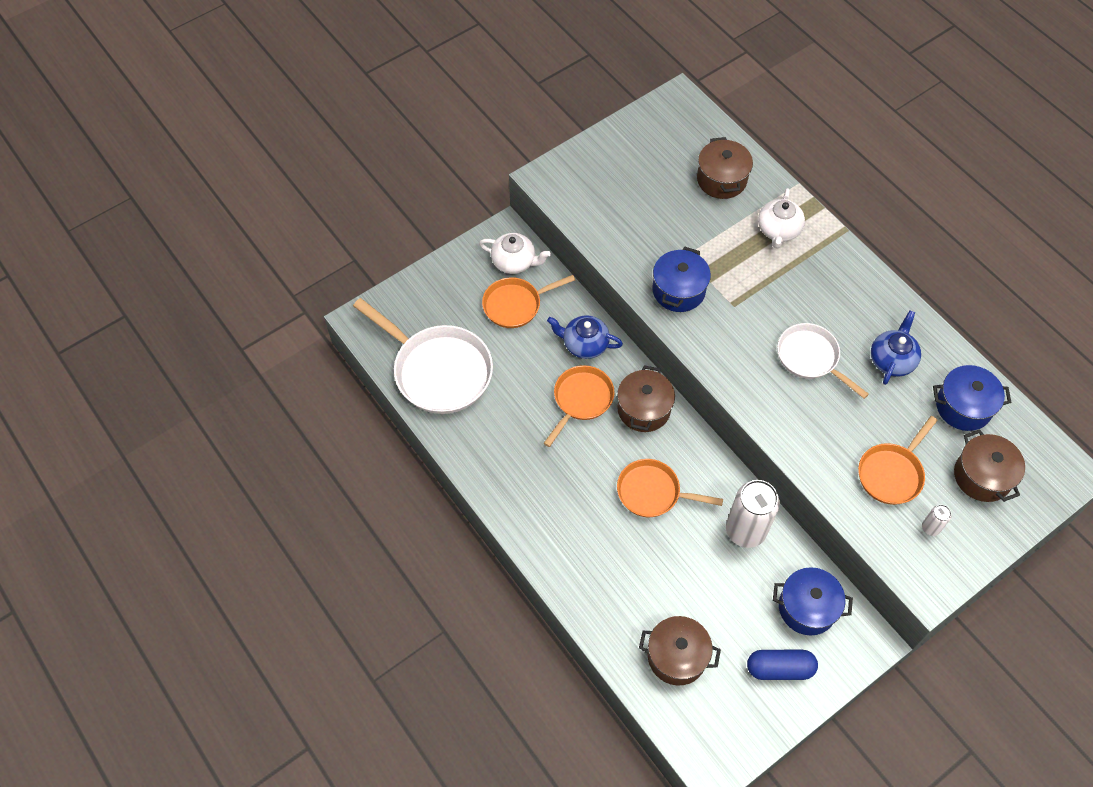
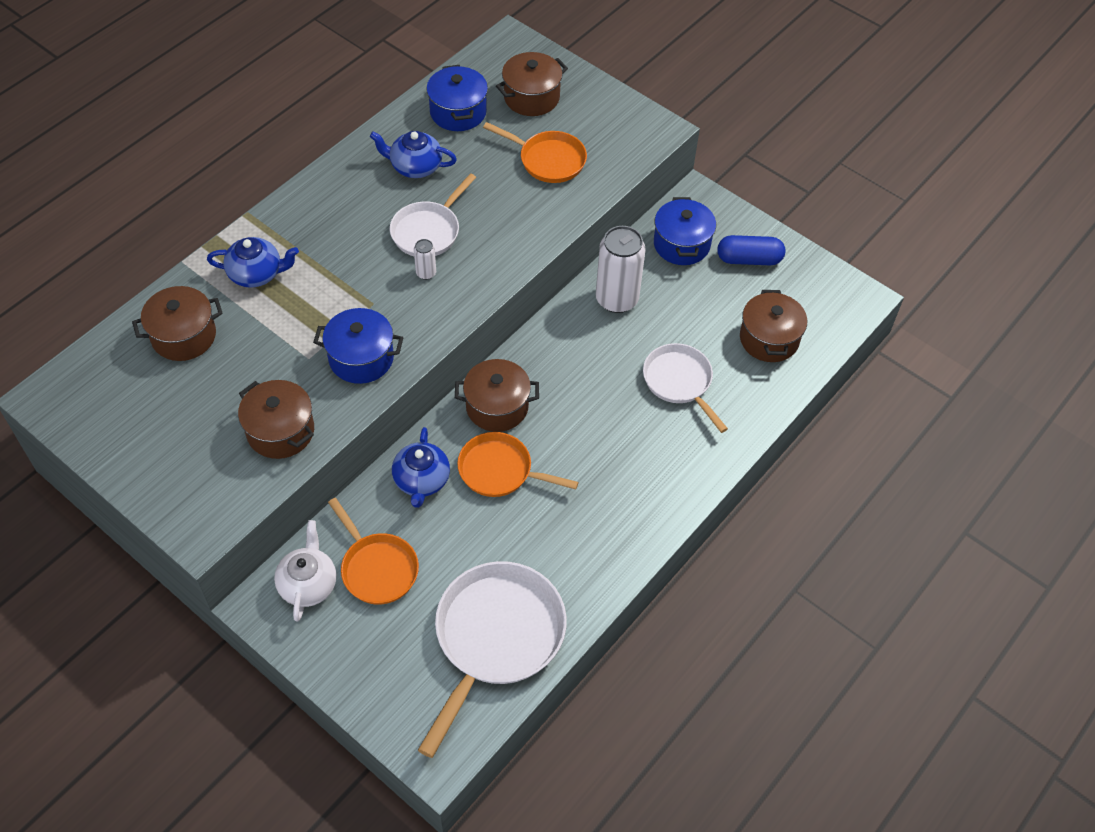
camera: 105 degrees left, 5 degrees down
orange pan [617,459,723,517] -> none
blue capsule [747,650,818,680] -> blue capsule turned 75 degrees counterclockwise [717,235,785,265]
white teapot [758,188,805,249] -> blue teapot [207,237,299,288]
white can [922,505,951,536] -> white can moved to [414,239,436,280]
none -> brown pot [238,380,314,459]
none -> white pan [643,343,728,433]

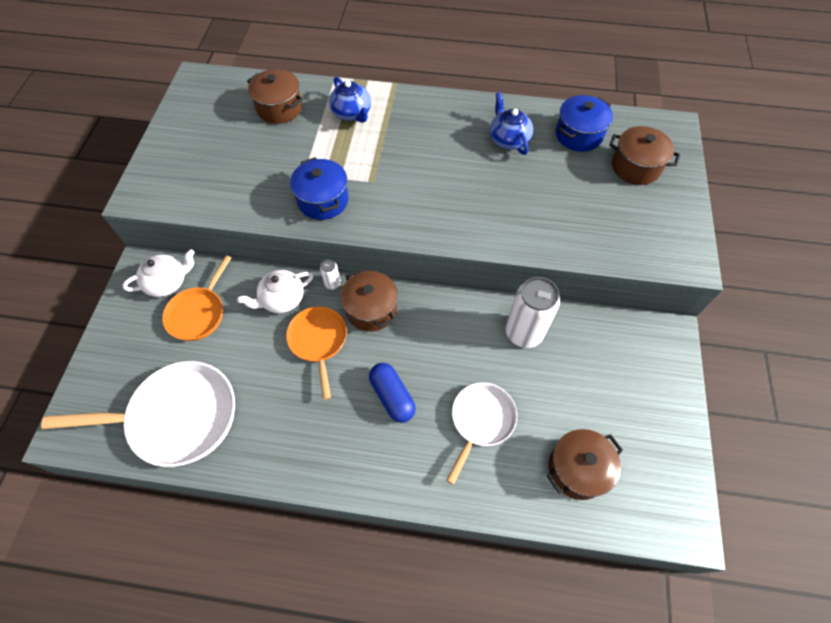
camera: 60 degrees right, 5 degrees up
brown pot [238,380,314,459] -> none
white pan [390,173,476,256] -> none
blue teapot [392,427,450,508] -> white teapot [237,270,314,313]
white can [414,239,436,280] -> white can moved to [320,259,341,289]
orange pan [483,122,587,183] -> none
blue pot [654,197,716,265] -> none
blue capsule [717,235,785,265] -> blue capsule moved to [369,363,416,423]

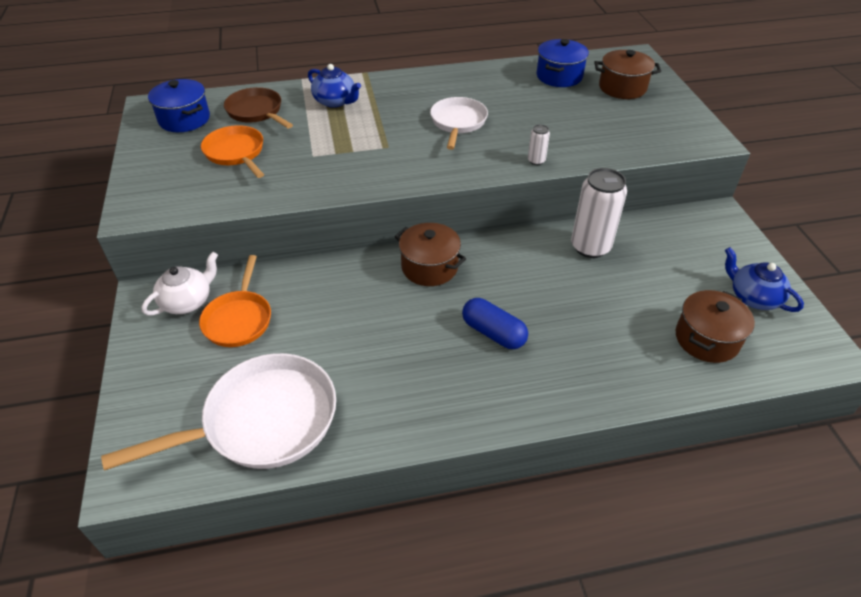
camera: 20 degrees left, 15 degrees down
white teapot [237,270,314,313] -> none
brown pot [247,69,303,124] -> brown pan [224,87,293,128]
orange pan [286,306,347,400] -> orange pan moved to [201,125,264,178]
blue pot [290,157,349,220] -> blue pot moved to [148,79,210,132]
white can [320,259,341,289] -> white can moved to [528,124,550,165]
white pan [446,383,517,485] -> white pan moved to [430,97,488,150]
blue teapot [490,92,533,155] -> blue teapot moved to [725,247,804,312]

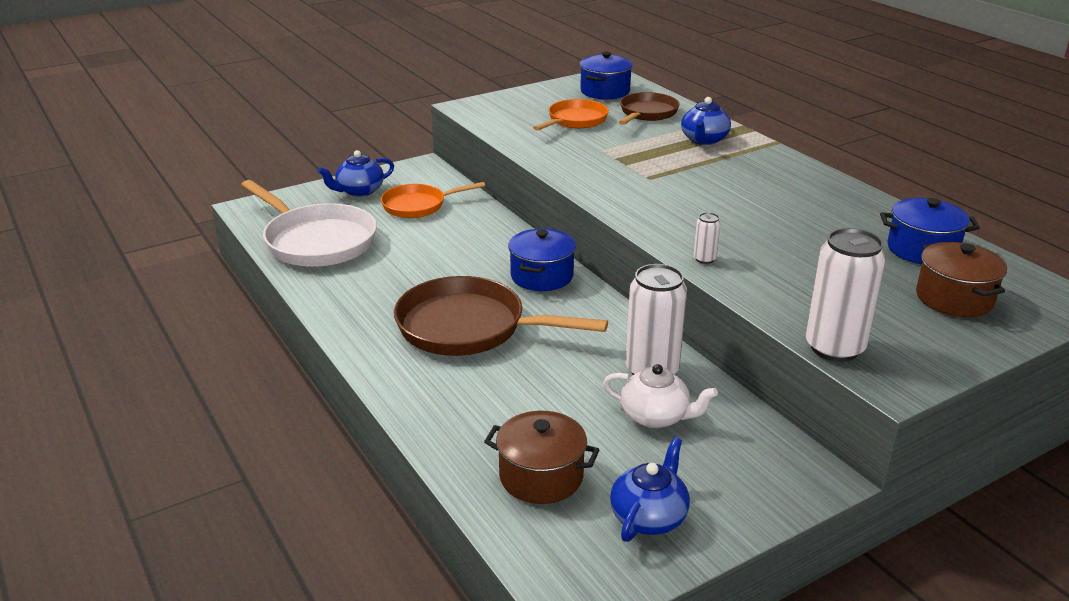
camera: 70 degrees right, 15 degrees down
white teapot [142,252,218,316] -> white teapot moved to [603,364,718,428]
brown pot [394,223,466,286] -> blue pot [508,228,576,291]
white pan [430,97,488,150] -> none
blue capsule [462,298,528,349] -> brown pan [394,276,608,356]
none -> blue teapot [318,150,394,197]
none -> white can [806,228,886,362]

